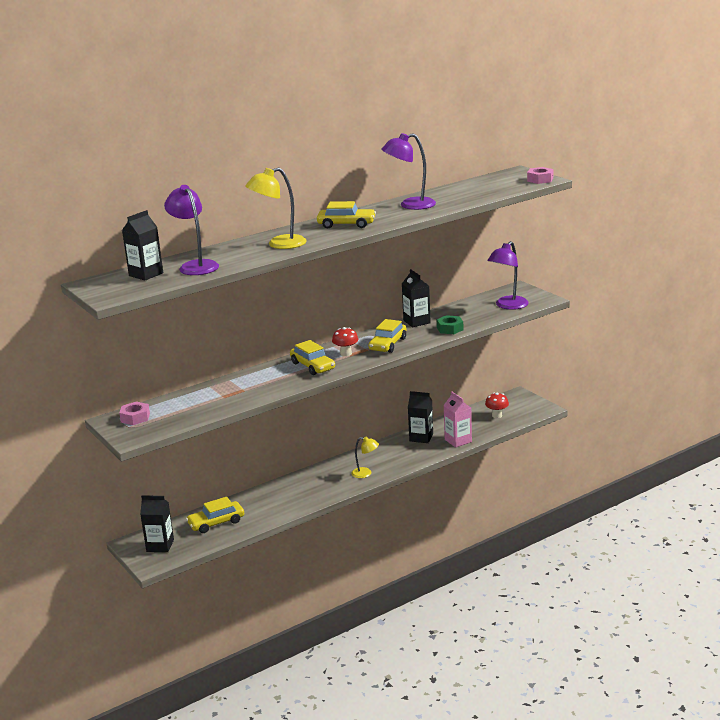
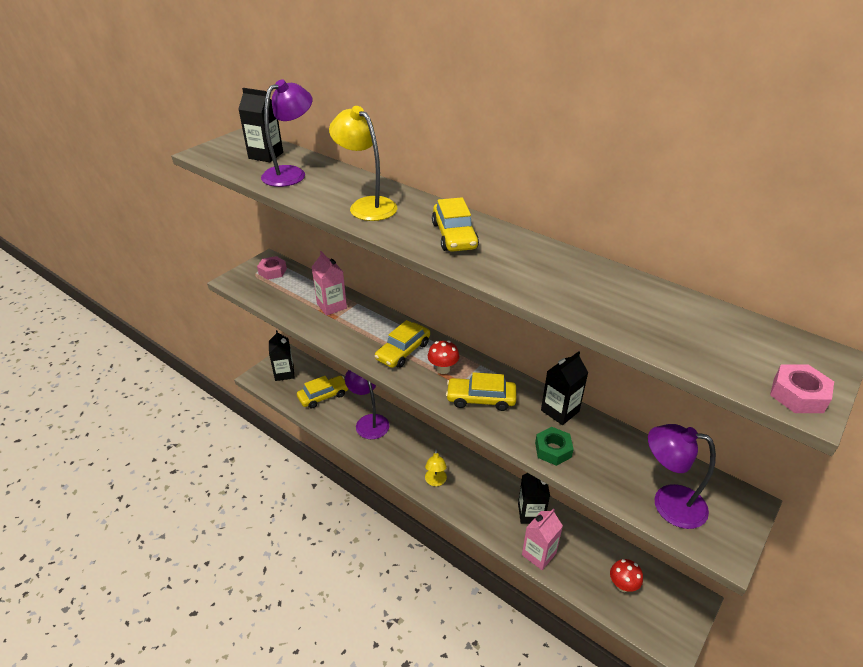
camera: 70 degrees right, 15 degrees up
yellow car [186,497,244,533] -> yellow car turned 105 degrees clockwise [297,376,348,408]
purple lamp [381,133,436,210] -> purple lamp moved to [345,370,389,439]
none -> pink carton [312,251,347,316]

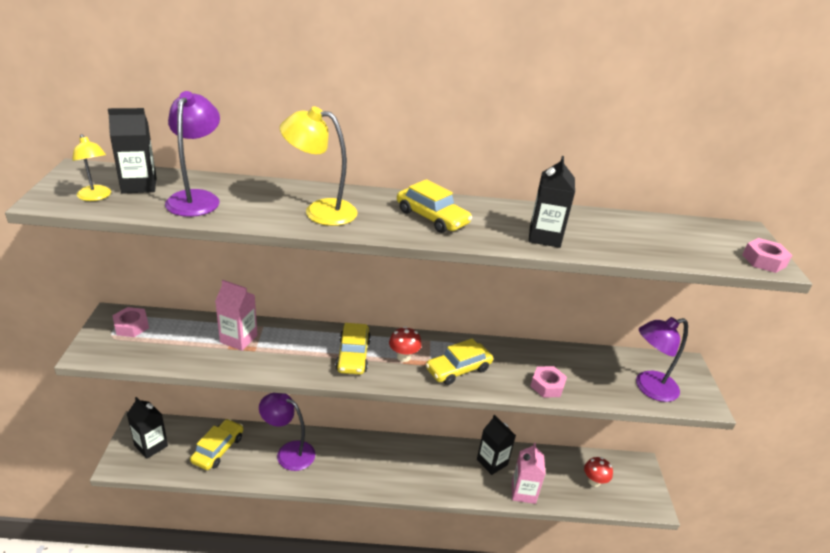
camera: 40 degrees left, 5 degrees down
yellow lamp [425,449,447,486] -> yellow lamp moved to [72,134,111,201]
green nut [535,427,574,466] -> pink nut [530,366,567,398]
black carton [541,351,588,425] -> black carton moved to [529,156,575,248]

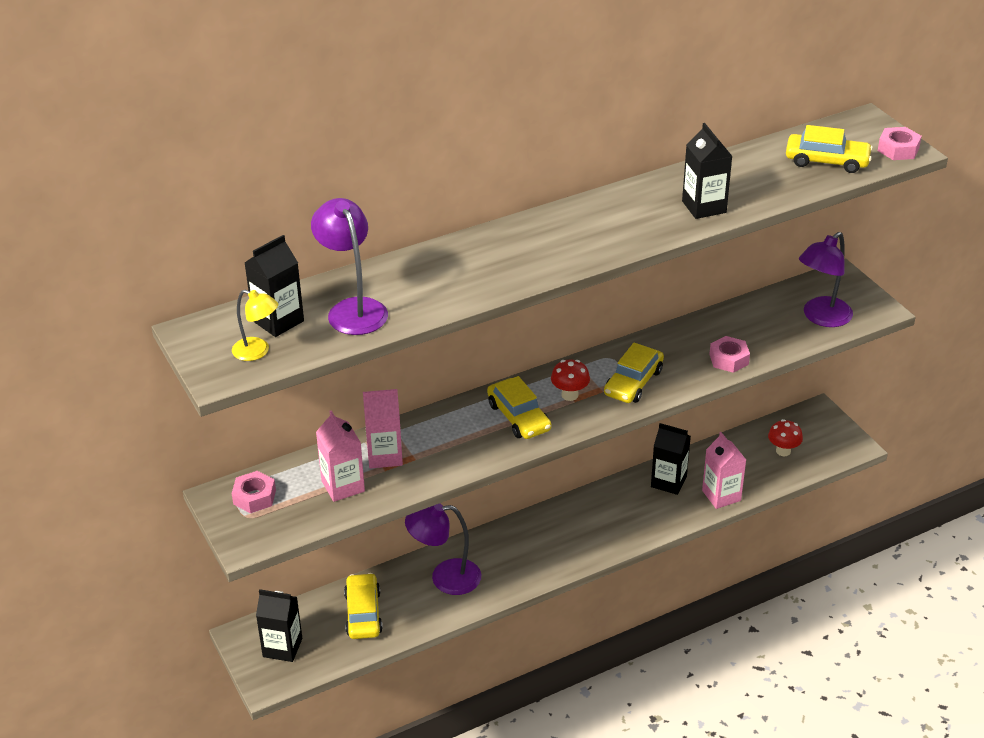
camera: 25 degrees left, 5 degrees up
yellow lamp [280,106,357,226] -> none
yellow car [397,179,472,233] -> yellow car moved to [786,125,873,173]
none -> pink carton [316,410,365,502]

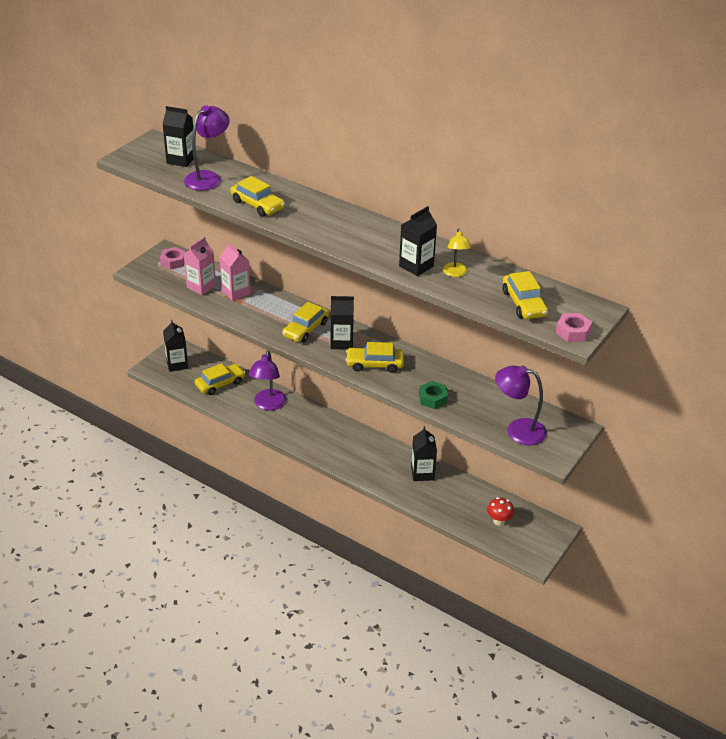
camera: 60 degrees right, 0 degrees up
yellow lamp [232,290,278,361] -> yellow lamp moved to [443,229,471,277]
purple lamp [405,503,481,595] -> purple lamp turned 135 degrees counterclockwise [249,351,286,411]
red mushroom [551,360,590,401] -> black carton [330,296,354,350]
pink carton [702,432,746,509] -> none
pink nut [709,336,750,373] -> green nut [419,381,448,409]
none -> yellow car [230,176,285,217]

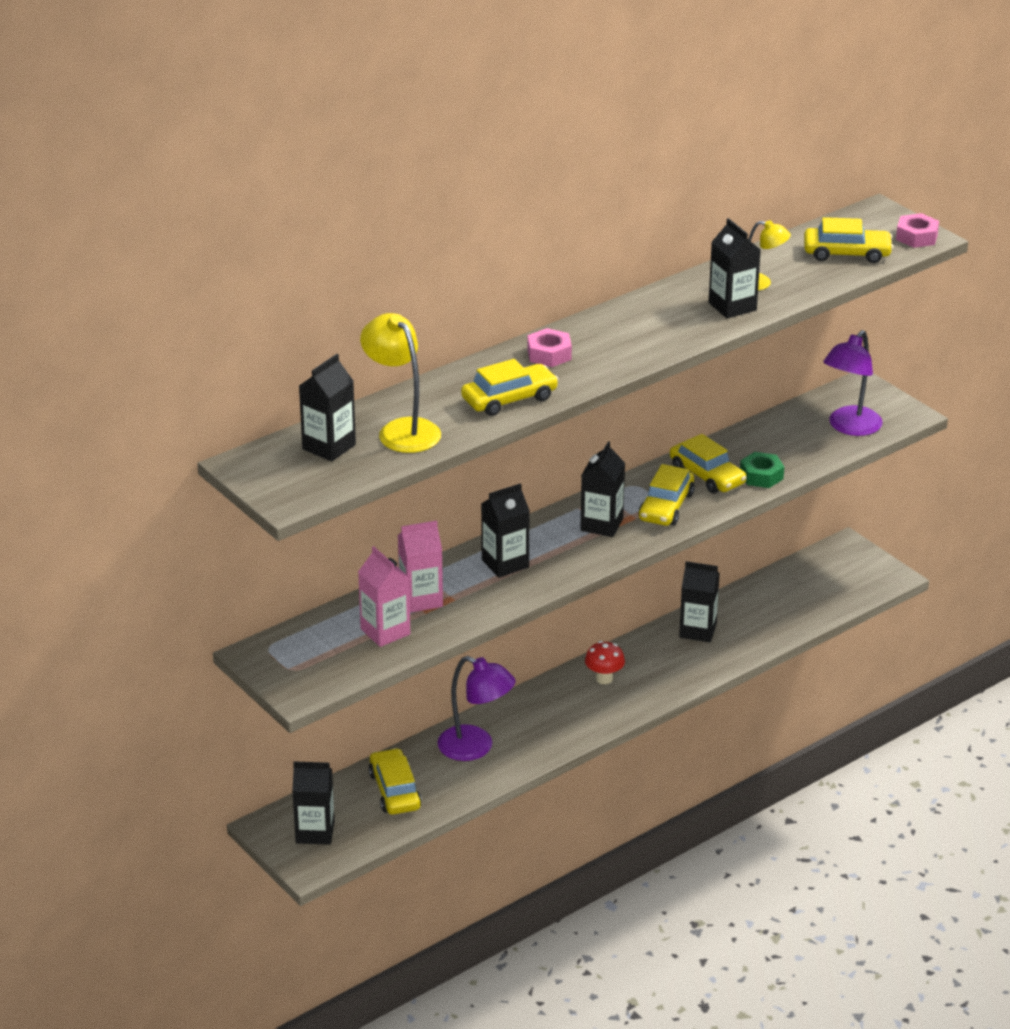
camera: 70 degrees left, 5 degrees down
pink nut [160,247,186,270] -> pink nut moved to [527,328,572,367]
purple lamp [184,105,230,191] -> yellow lamp [360,313,441,453]
yellow car [282,302,329,342] -> yellow car moved to [670,434,747,494]
red mushroom [487,497,514,526] -> red mushroom moved to [585,641,625,684]
none -> black carton [481,483,530,578]

